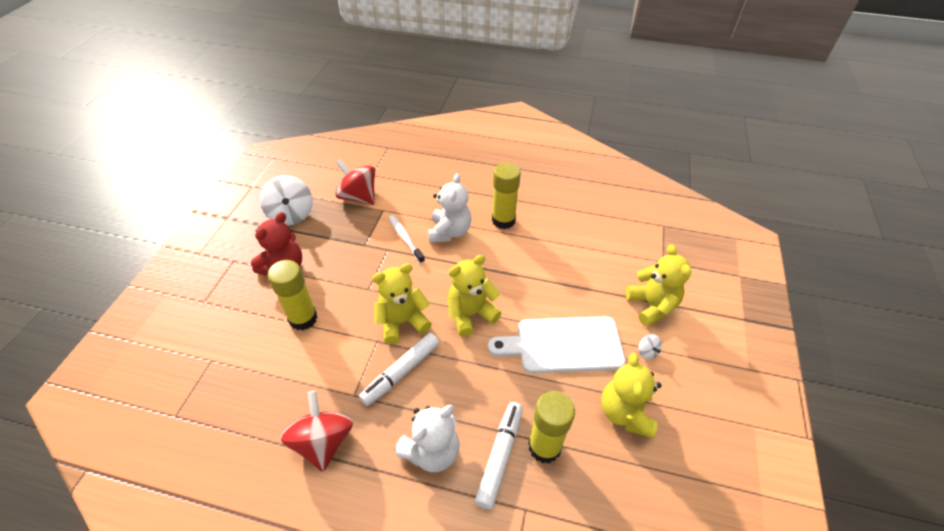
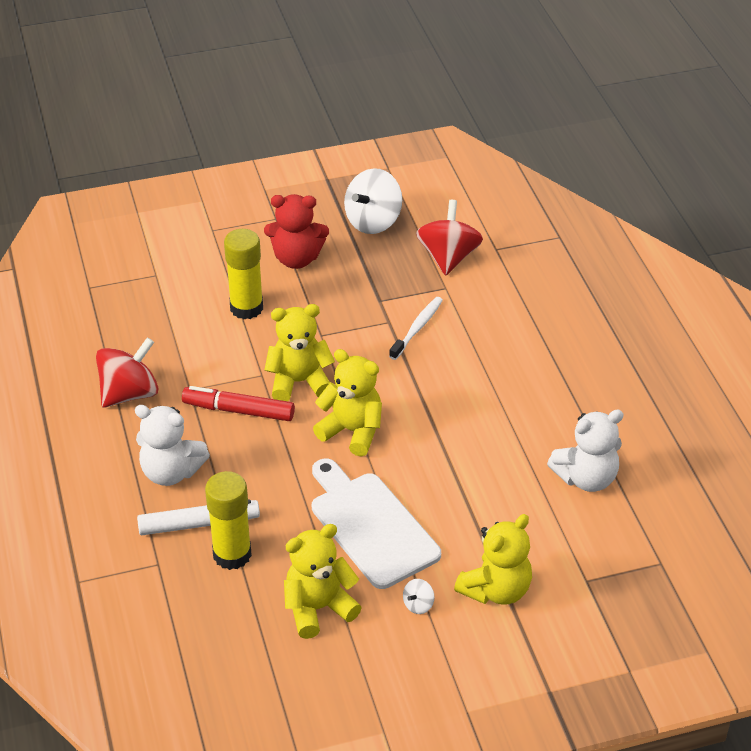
camera: 60 degrees right, 5 degrees down
white marker [359,333,440,406] -> red marker [182,386,295,421]
yellow teddy bear [372,263,432,345] -> yellow teddy bear turned 45 degrees counterclockwise [265,304,335,401]
white teddy bear [428,173,471,243] -> white teddy bear moved to [547,409,623,492]
yellow glue stick [492,163,521,229] -> none

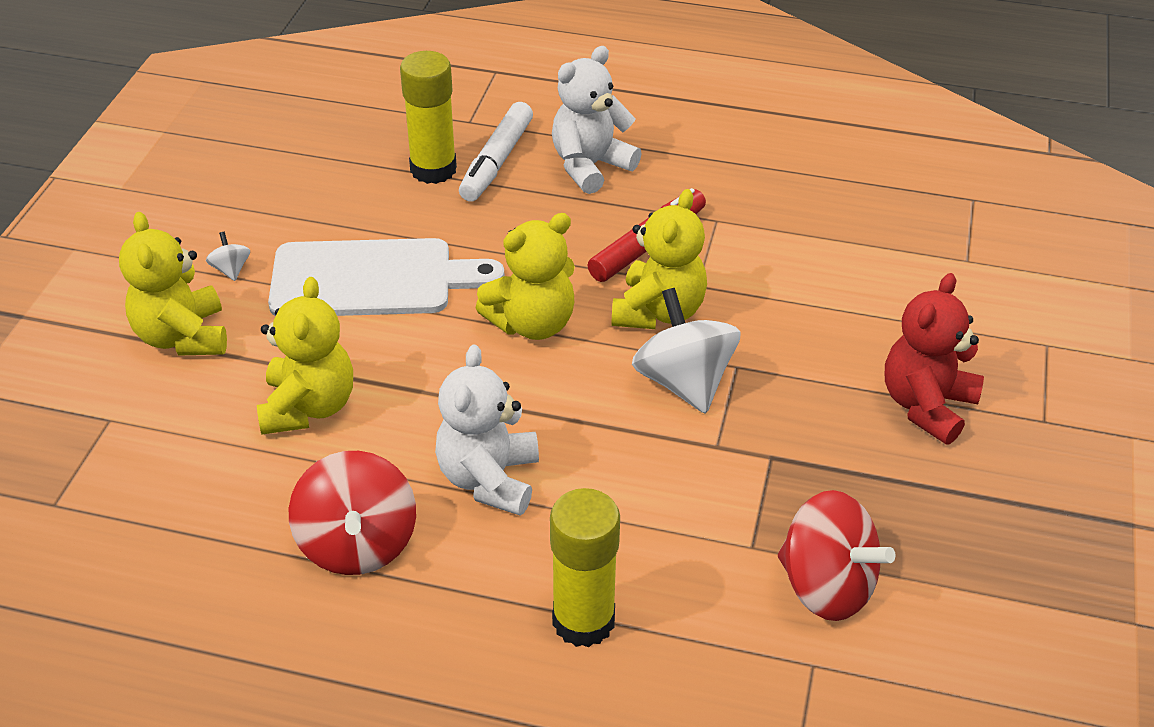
camera: 120 degrees right, 0 degrees up
red spinning top [96,337,158,408] -> red spinning top moved to [289,451,416,575]
yellow glue stick [224,229,263,319] -> yellow glue stick moved to [550,488,620,647]
yellow teddy bear [284,524,362,639] -> yellow teddy bear moved to [257,277,353,435]
white spinning top [344,168,402,234] -> white spinning top moved to [632,288,741,414]
white toothbrush [389,297,443,360] -> none
white teddy bear [547,409,623,492] -> white teddy bear moved to [435,345,539,515]

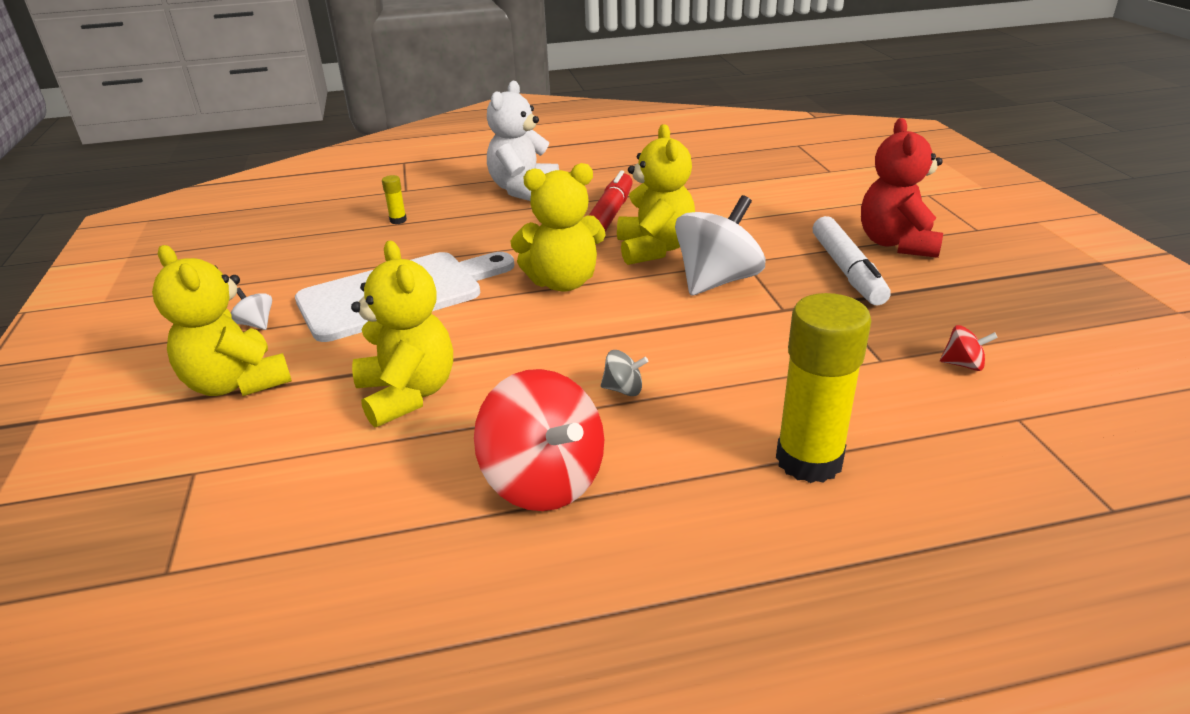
camera: 25 degrees left, 10 degrees down
yellow glue stick [400,51,457,184] -> yellow glue stick [382,175,407,224], size x0.41
white teddy bear [435,345,539,515] -> grey spinning top [601,350,648,396]
white marker [459,102,533,202] -> white marker moved to [813,216,891,305]
yellow teddy bear [476,213,575,340] -> yellow teddy bear turned 45 degrees clockwise [511,163,606,292]
white spinning top [632,288,741,414] -> white spinning top turned 90 degrees clockwise [675,195,765,295]
red spinning top [778,490,895,621] -> red spinning top [940,325,998,371], size x0.43

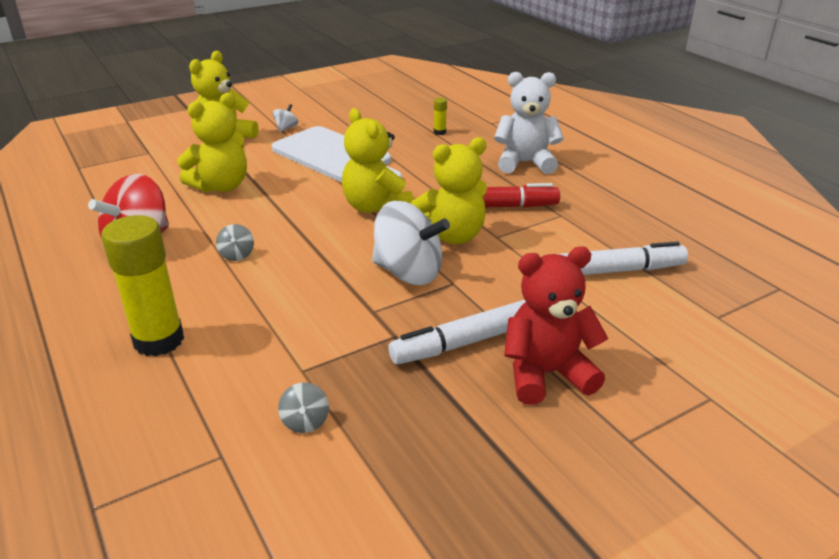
camera: 70 degrees right, 0 degrees up
red spinning top [940,325,998,371] -> grey spinning top [278,383,329,433]
none -> white marker [559,241,688,275]

